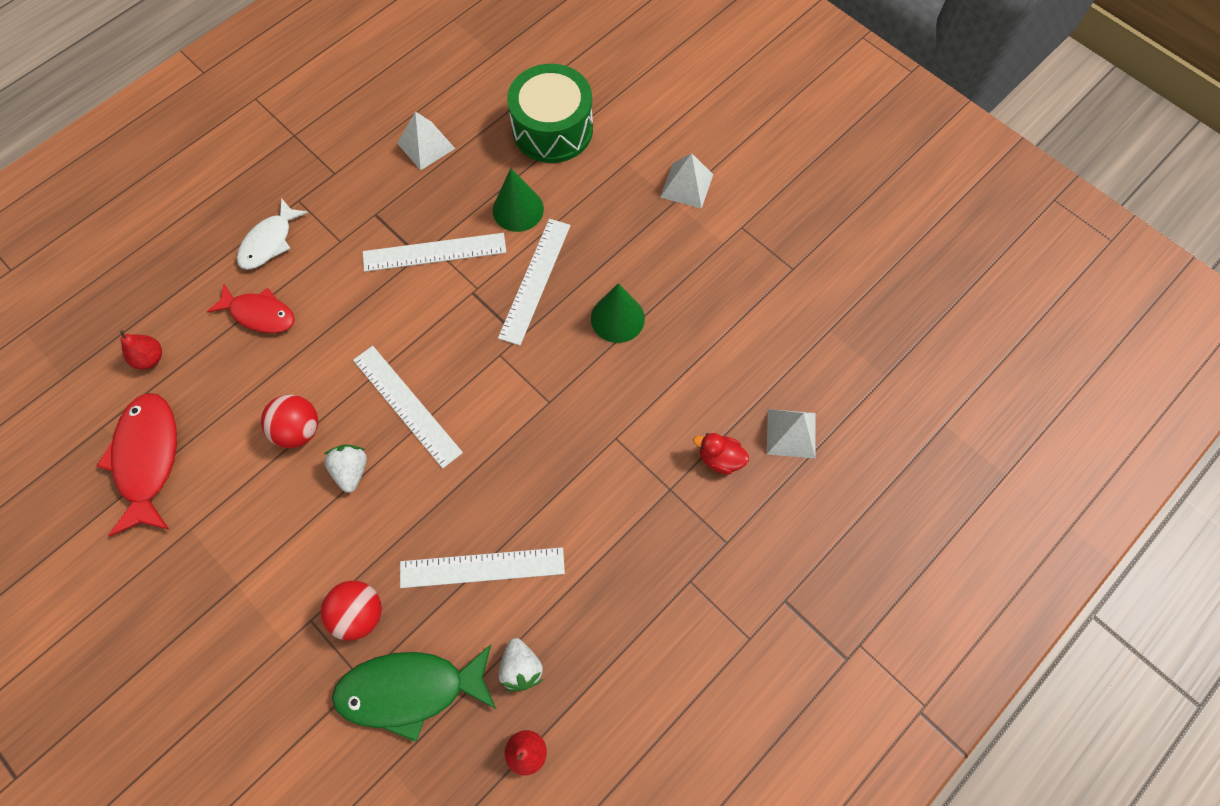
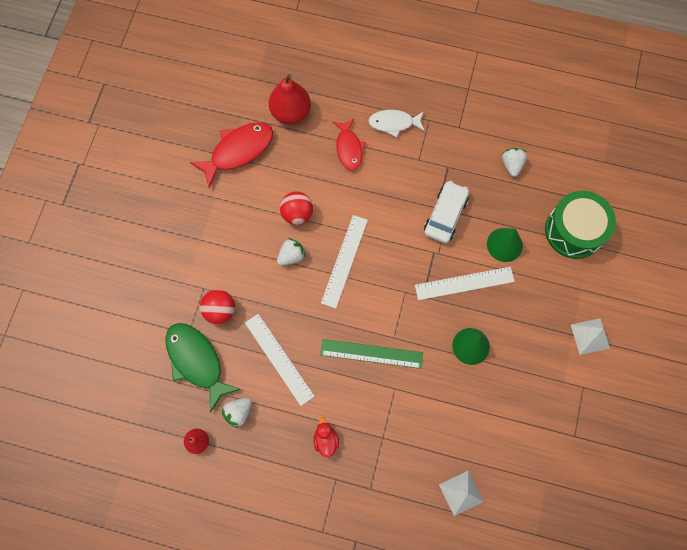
camera: 60 degrees right, 5 degrees up
red pear [120,330,162,370] -> red pear [269,74,311,124], size x1.91
white ruler [363,233,506,272] -> white car [424,181,469,243]
white pyramid [397,112,455,170] -> white strawberry [502,148,527,177]
red duck [693,433,749,475] -> red duck moved to [313,417,339,457]
none -> green ruler [320,339,423,369]

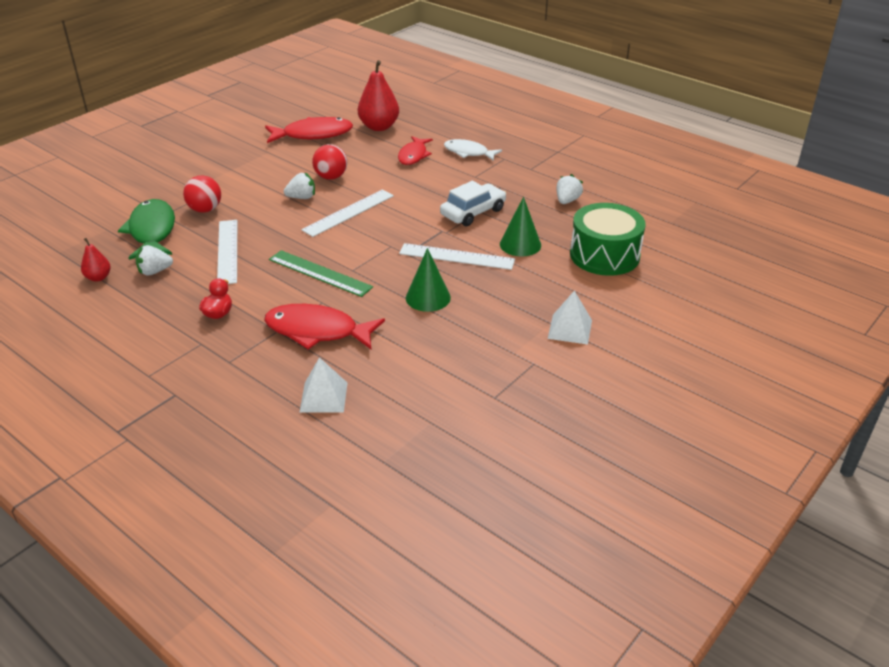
camera: 25 degrees right, 35 degrees down
none -> red fish [264,304,385,350]

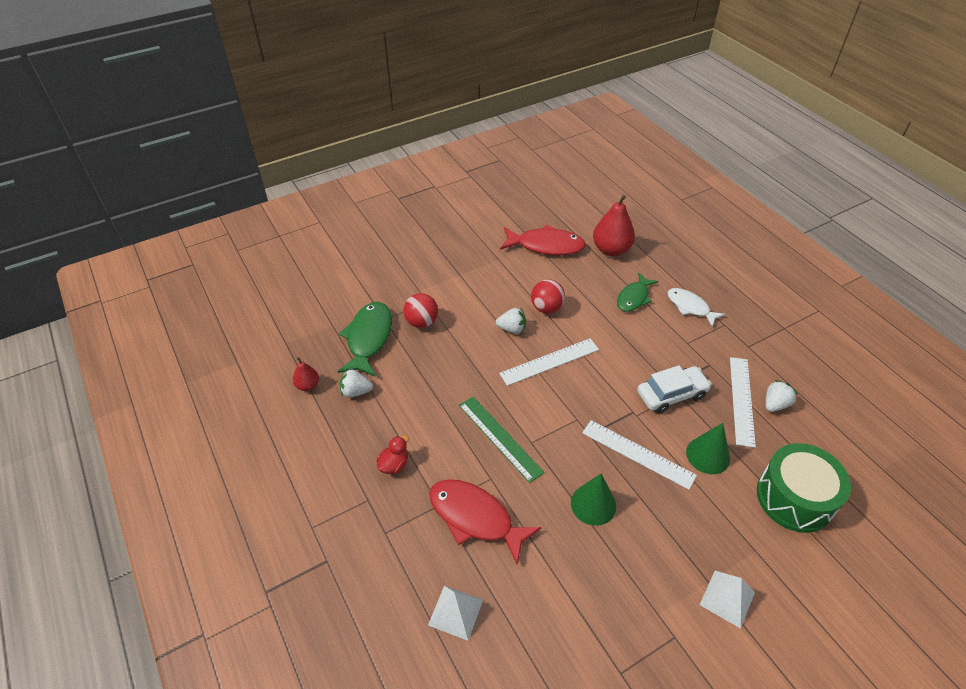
camera: 20 degrees right, 10 degrees up
white ruler [217,220,237,284] -> white ruler moved to [730,357,756,448]
red fish [398,136,433,165] -> green fish [617,273,659,312]

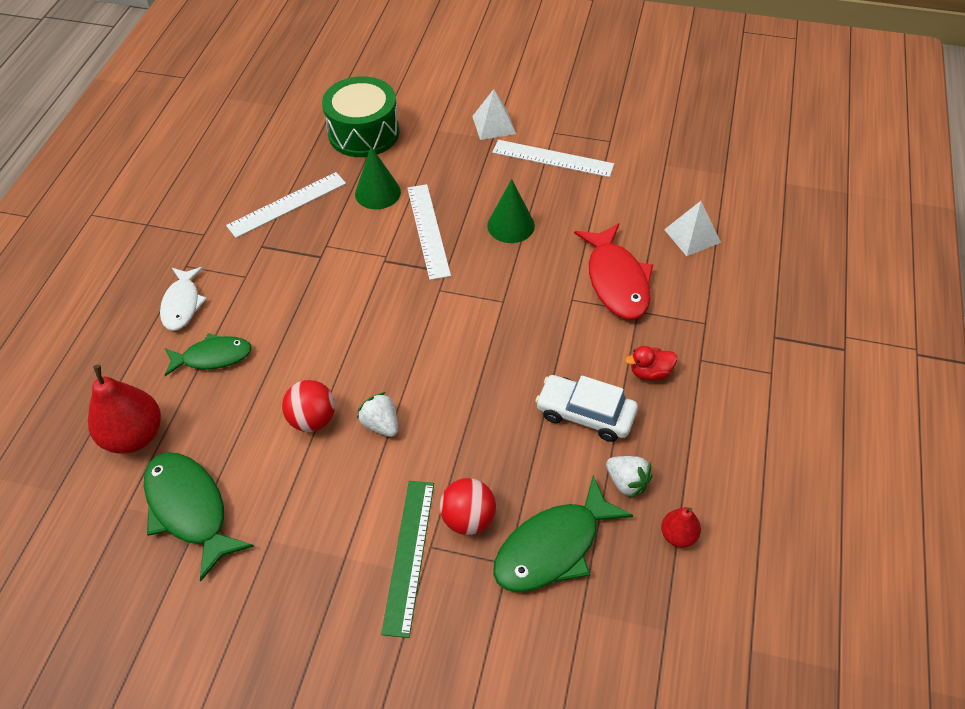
camera: 135 degrees left, 5 degrees up
green ruler [459,397,545,483] -> green ruler moved to [381,481,434,638]
white ruler [499,338,599,386] -> white ruler moved to [492,140,614,177]
red fish [500,225,586,255] -> green fish [144,452,254,581]
white car [637,365,712,414] -> white car moved to [535,375,638,442]
white strawberry [765,380,798,412] -> none

